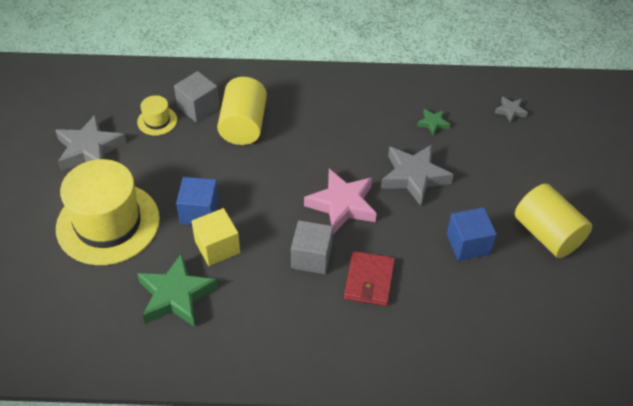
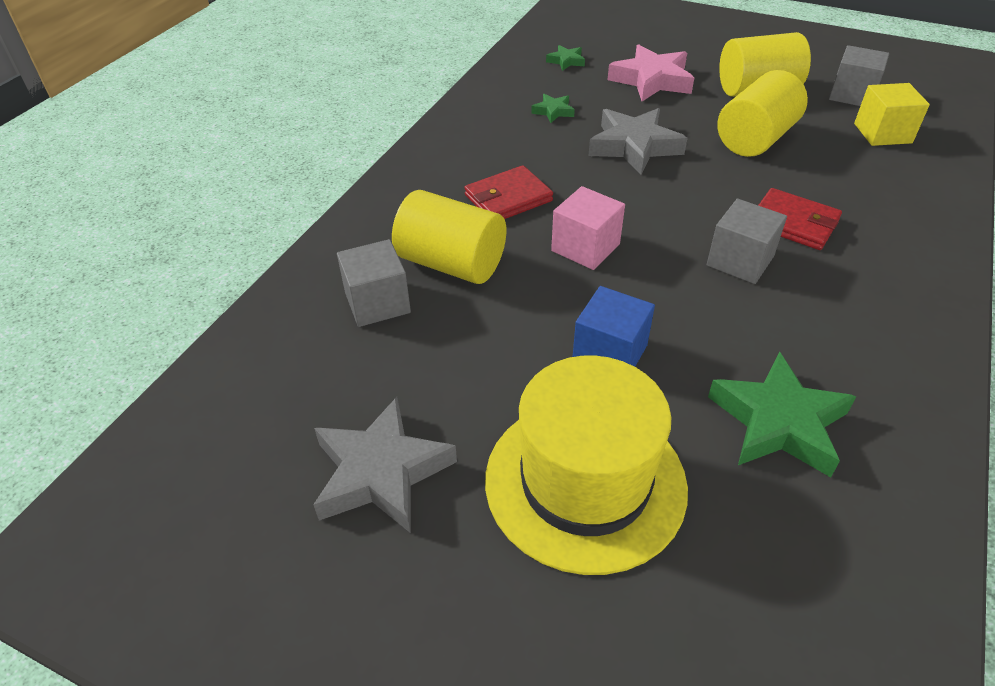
camera: 65 degrees left, 5 degrees down
yellow hat [137,95,177,136] -> none
yellow cube [192,208,240,266] -> yellow cube moved to [854,83,930,146]
pink star [304,169,377,234] -> pink star moved to [608,44,694,101]
blue cube [447,207,497,261] -> yellow cylinder [717,70,808,157]
grey star [495,96,528,123] -> green star [546,45,585,71]
none -> red wallet [464,165,553,219]
none -> pink cube [551,186,625,270]
none -> grey cube [829,45,889,106]

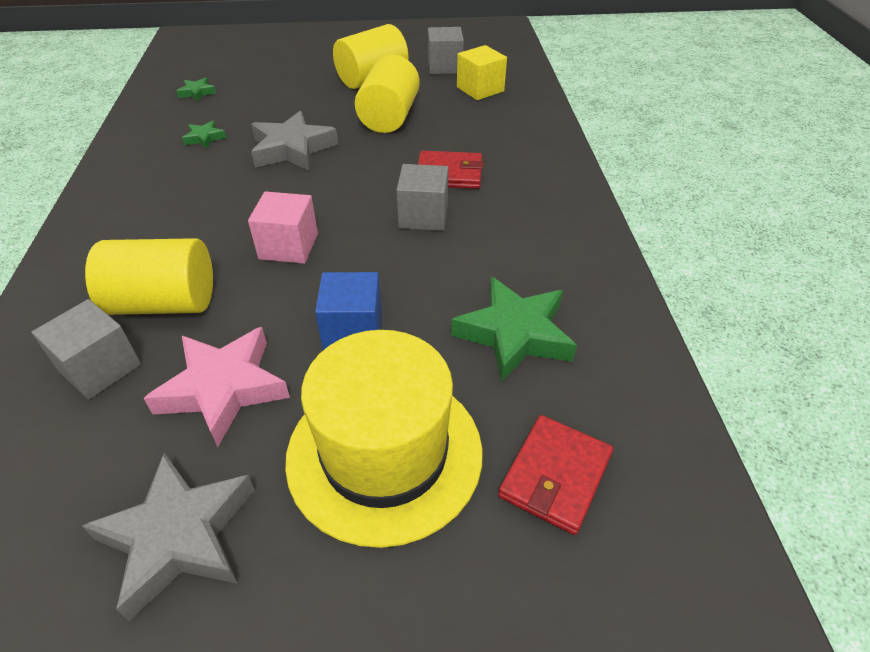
camera: 30 degrees left, 0 degrees up
red wallet [464,165,553,219] -> red wallet moved to [498,415,613,535]
pink star [608,44,694,101] -> pink star moved to [143,327,290,447]

